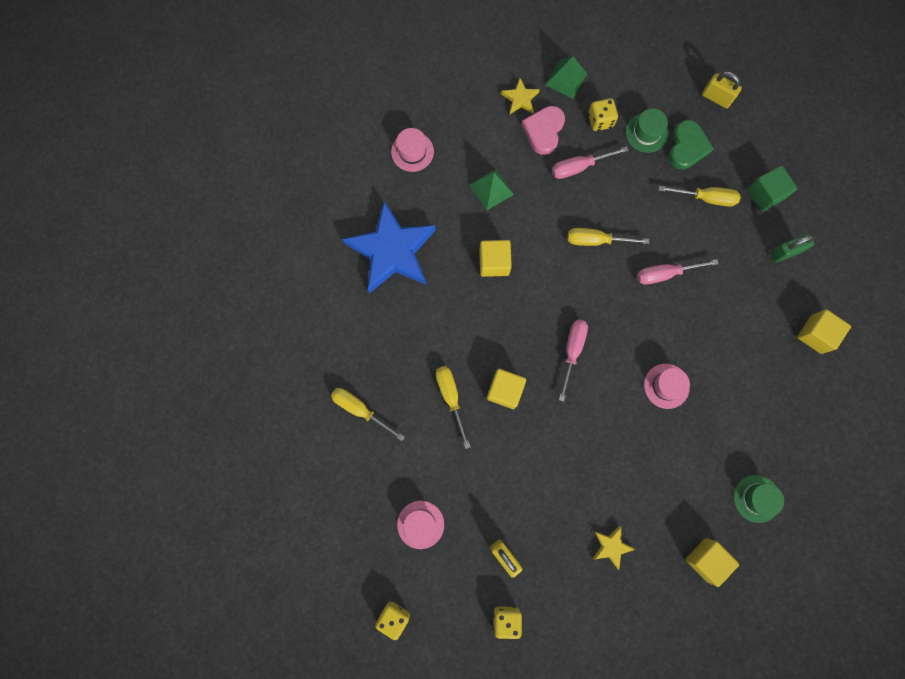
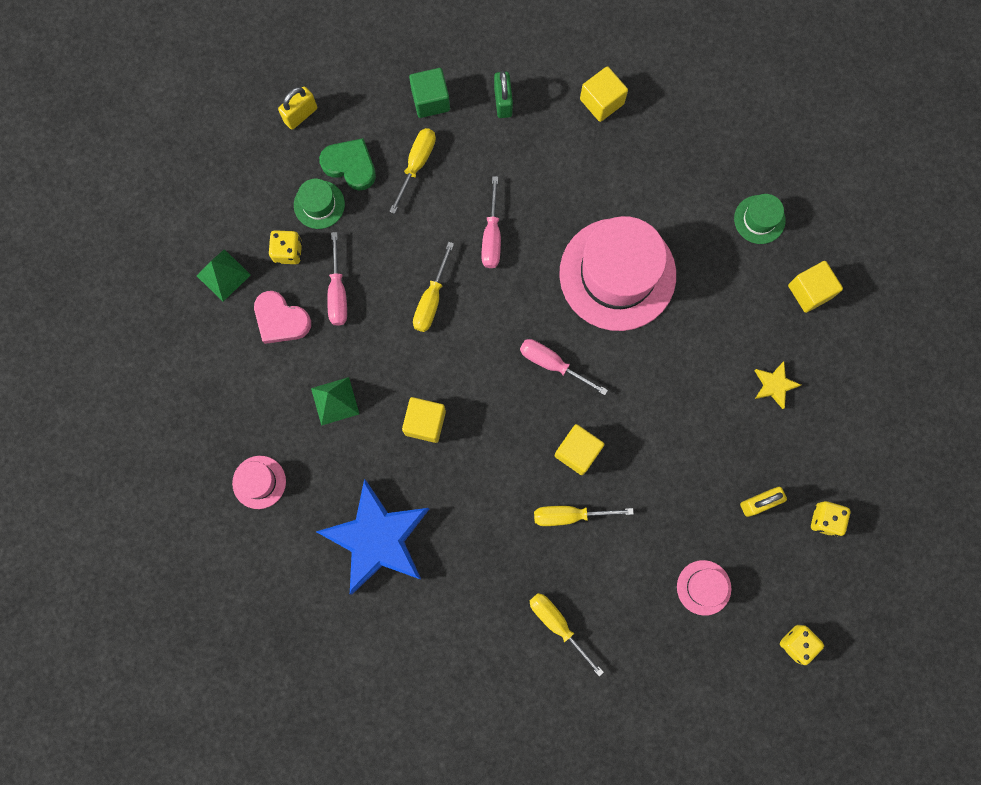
camera: 75 degrees left, 0 degrees up
yellow screwdriver [331,388,405,441] -> yellow screwdriver turned 90 degrees clockwise [530,593,604,677]
yellow star [501,78,540,114] -> none
pink hat [644,364,690,409] -> pink hat [559,216,676,331], size x2.26

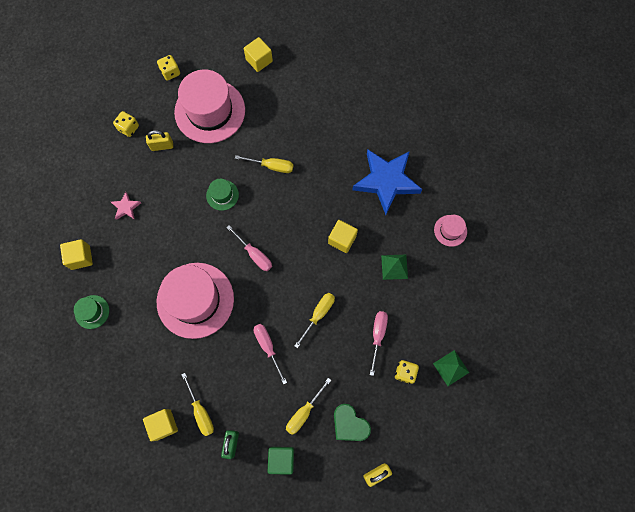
camera: 165 degrees left, 5 degrees down
pink heart [254,291,311,344] -> none
green hat [294,179,345,229] -> green hat moved to [206,179,239,211]
pink screwdriver [482,176,501,268] -> pink screwdriver turned 45 degrees counterclockwise [254,324,287,385]
yellow screwdriver [530,593,604,677] -> yellow screwdriver moved to [181,373,214,436]
yellow cube [555,424,605,475] -> yellow cube moved to [244,37,273,72]
pink hat [677,560,731,616] -> pink hat [174,69,245,143], size x2.26
yellow star [754,361,801,409] -> pink star [111,192,141,220]

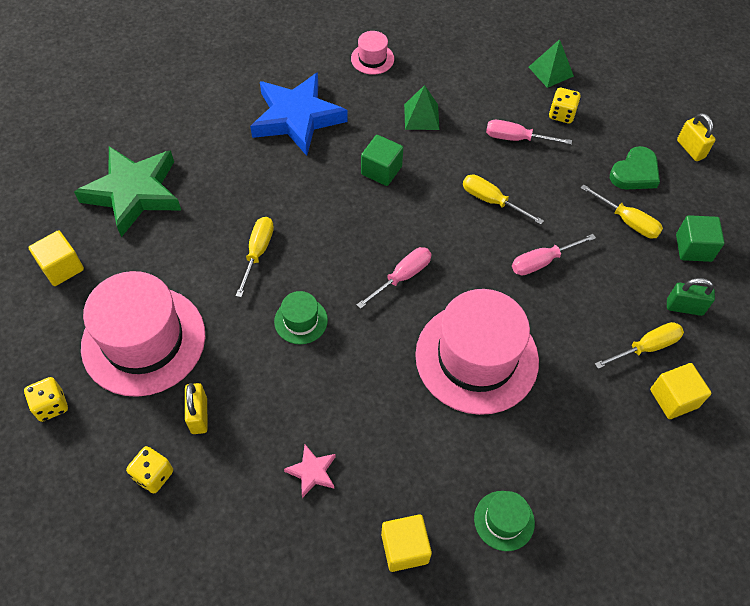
camera: 90 degrees left, 15 degrees down
yellow cube [328,220,358,253] -> green cube [361,135,403,186]
none -> green star [74,146,181,237]

